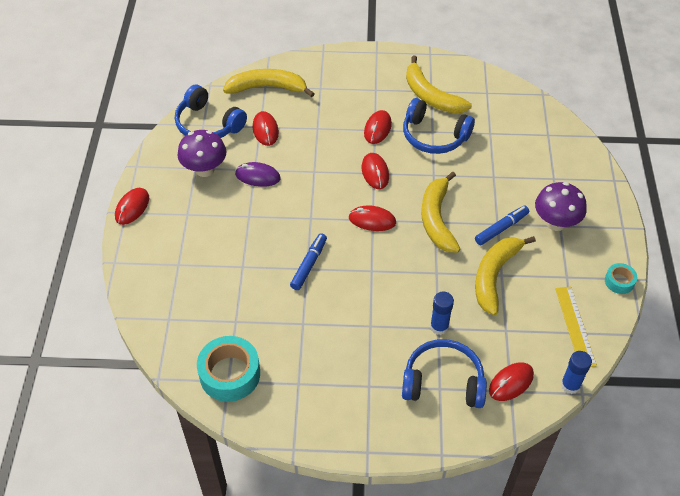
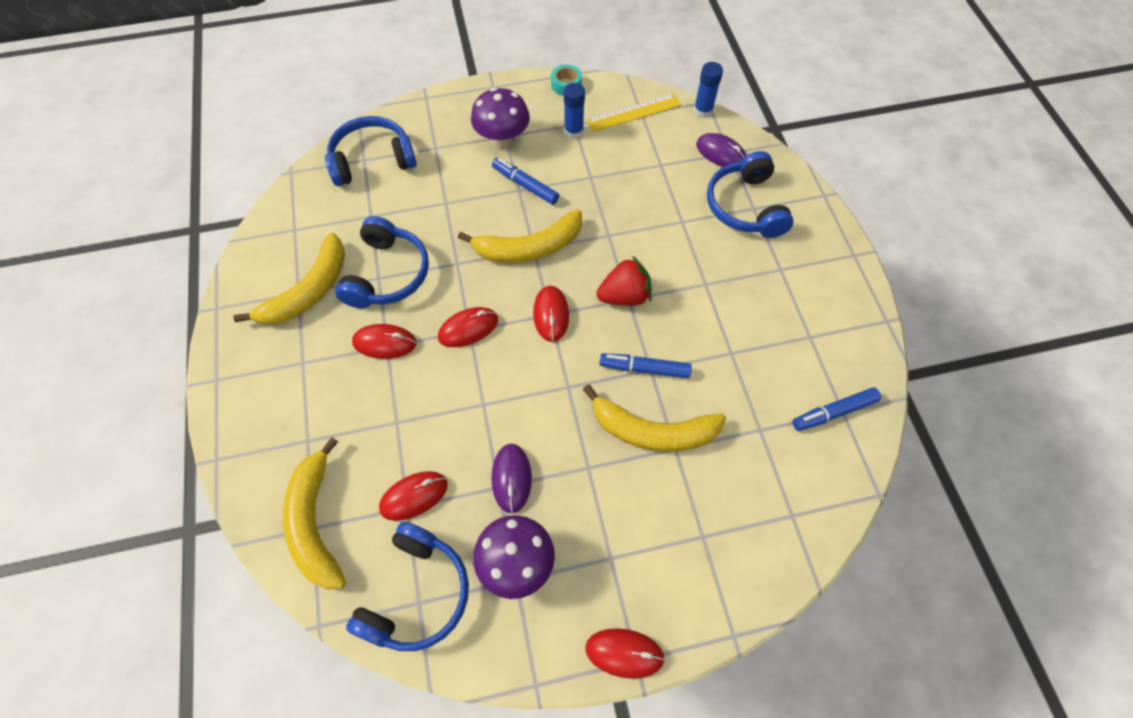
camera: 105 degrees left, 10 degrees up
turquoise tape [197,336,260,402] -> blue marker [792,387,881,431]
blue glue stick [430,292,454,335] -> blue glue stick moved to [564,83,585,139]
yellow banana [475,236,536,315] -> yellow banana moved to [583,384,726,452]
red mouse [489,362,534,401] -> purple mouse [696,133,747,167]
none -> blue headphones [325,116,417,186]
none -> red strawberry [597,256,652,306]

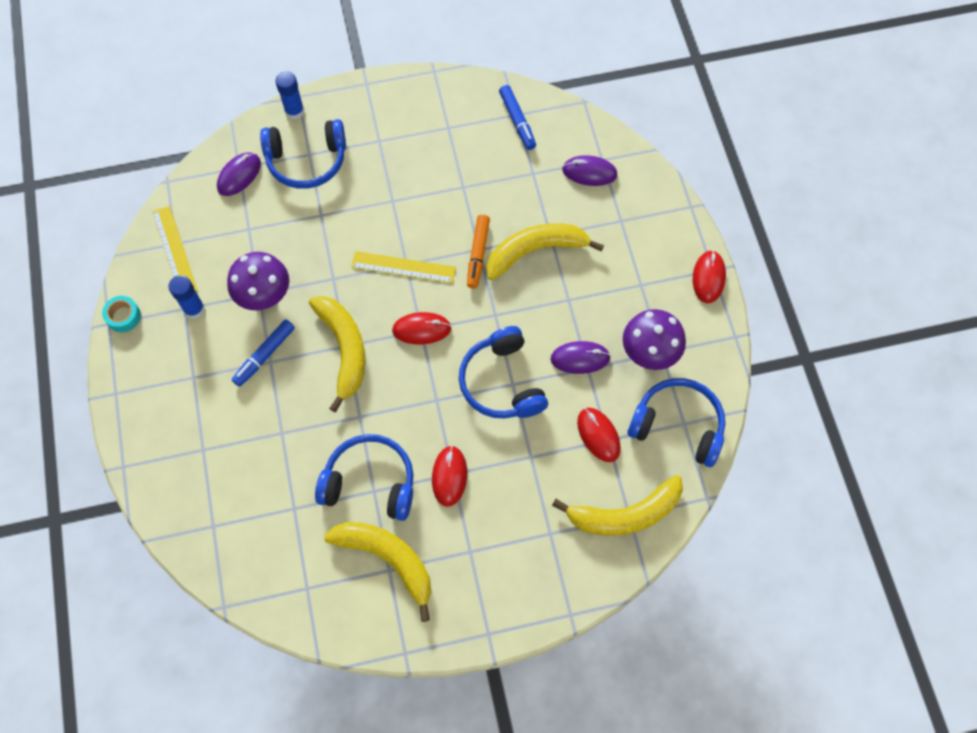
camera: 90 degrees left, 5 degrees up
blue headphones [325,116,417,186] -> blue headphones moved to [459,326,548,419]
red mouse [438,307,498,347] -> none
purple mushroom [471,87,530,149] -> purple mushroom moved to [227,252,289,311]
yellow banana [583,384,726,452] -> yellow banana turned 120 degrees counterclockwise [487,223,604,280]
red strawberry [597,256,652,306] -> yellow ruler [351,251,456,283]
blue marker [600,353,692,378] -> orange marker [467,215,490,288]
blue glue stick [694,62,723,118] -> blue glue stick moved to [275,71,304,120]
none -> purple mouse [562,155,618,186]

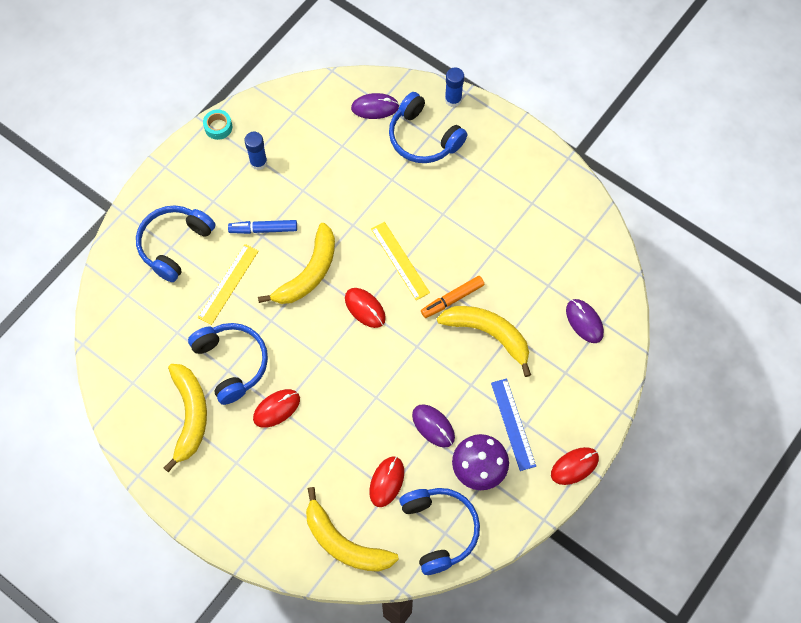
camera: 50 degrees right, 0 degrees up
yellow ruler [152,206,198,291] -> yellow ruler moved to [198,244,259,325]
purple mushroom [227,252,289,311] -> none
blue headphones [459,326,548,419] -> blue headphones moved to [136,205,215,282]
blue marker [499,85,536,150] -> none
none -> blue ruler [491,378,536,471]

